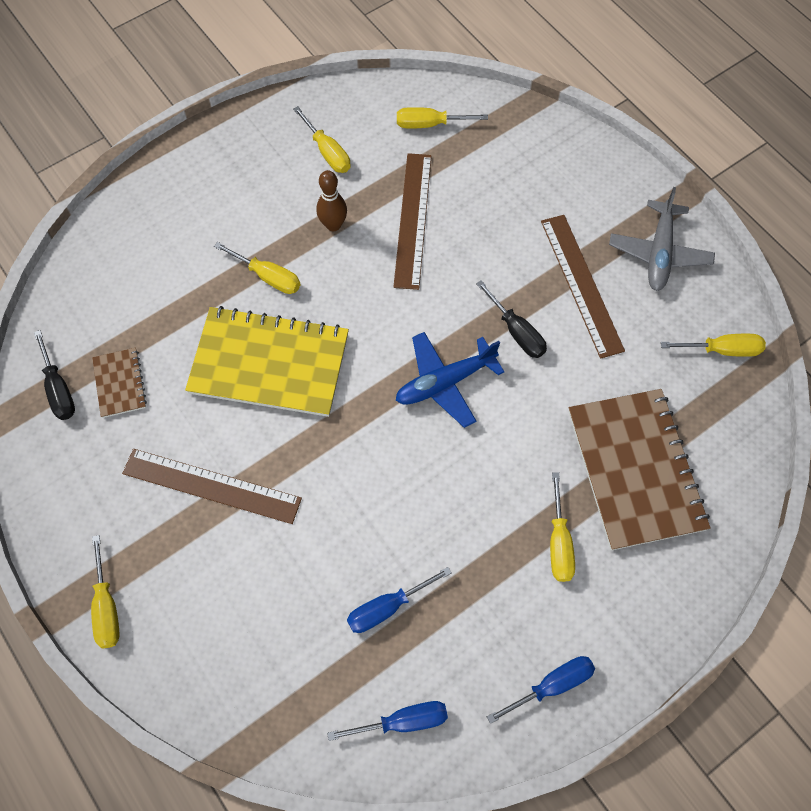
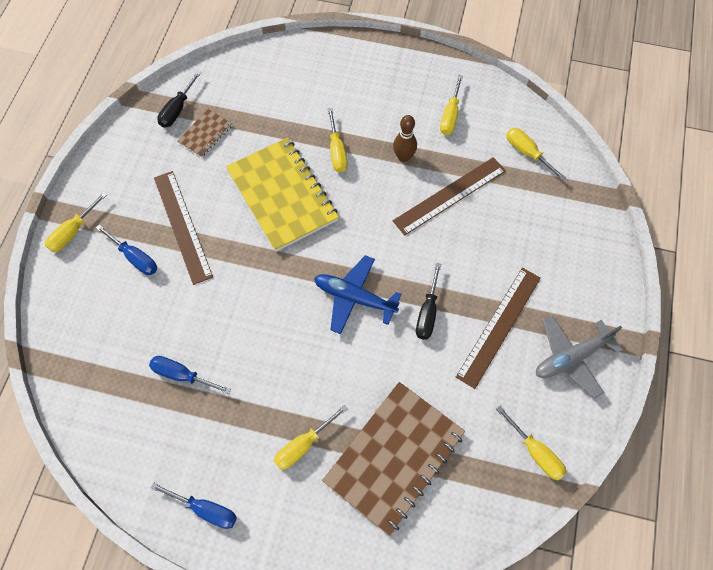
camera: 50 degrees right, 0 degrees up
blue screwdriver [327,701,448,741] -> blue screwdriver moved to [96,225,157,275]

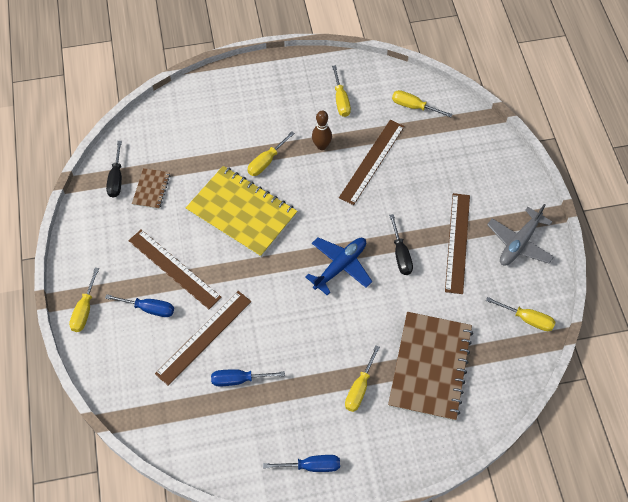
camera: 25 degrees left, 5 degrees down
blue plane [314,255,401,334] -> blue plane turned 135 degrees clockwise [305,237,372,295]
yellow screwdriver [328,108,348,172] -> yellow screwdriver turned 75 degrees clockwise [247,131,295,176]
none -> brown ruler [155,291,252,386]

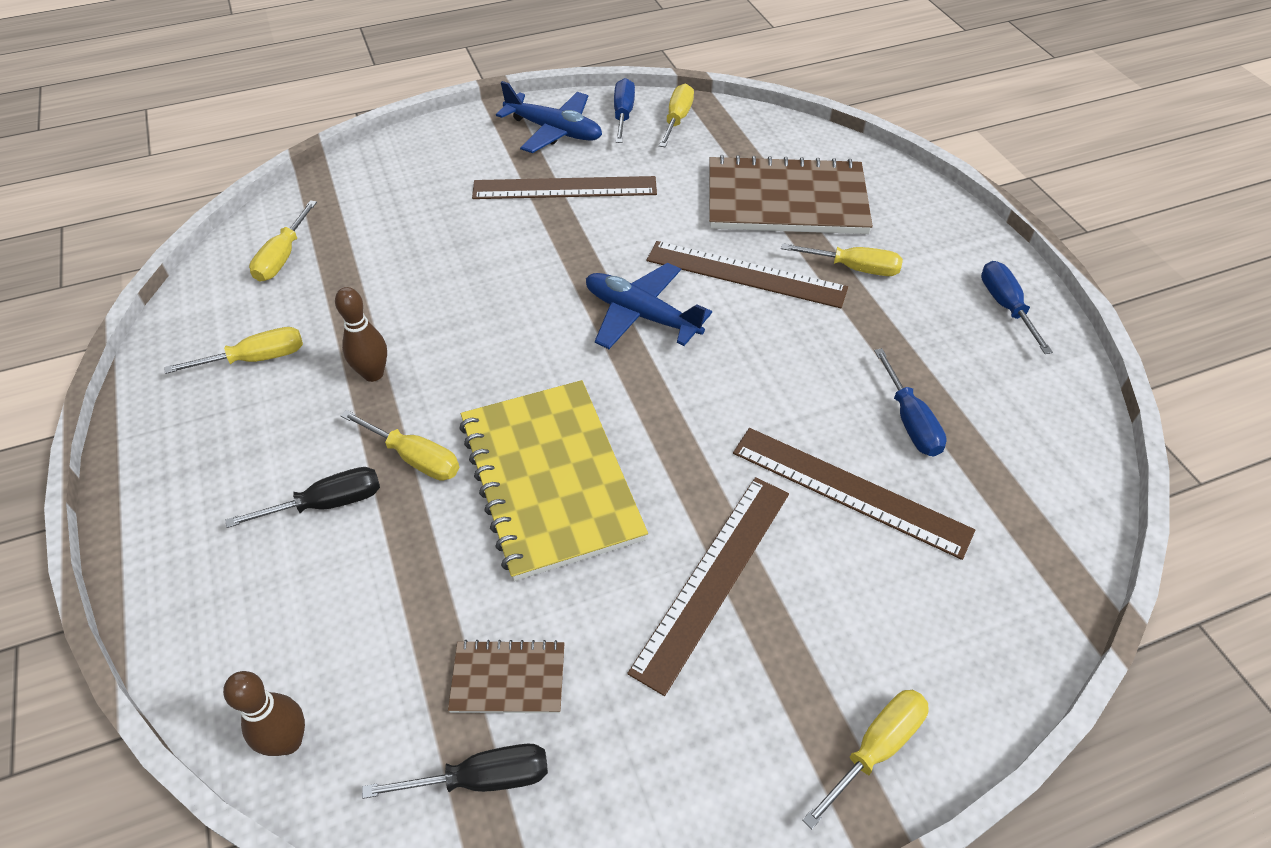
camera: 100 degrees left, 10 degrees down
yellow screwdriver [69,268,99,332] -> yellow screwdriver turned 45 degrees counterclockwise [803,690,929,829]
blue screwdriver [105,294,174,317] -> blue screwdriver moved to [614,78,635,143]
yellow notebook [186,166,297,258] -> yellow notebook turned 45 degrees counterclockwise [459,380,648,581]
brown ruler [339,120,405,205] -> brown ruler moved to [647,241,848,308]
black screwdriver [389,214,413,275] -> black screwdriver moved to [225,467,380,528]
grey plane [487,204,554,266] -> blue plane [496,81,602,153]
none -> brown bowling pin [223,671,305,756]

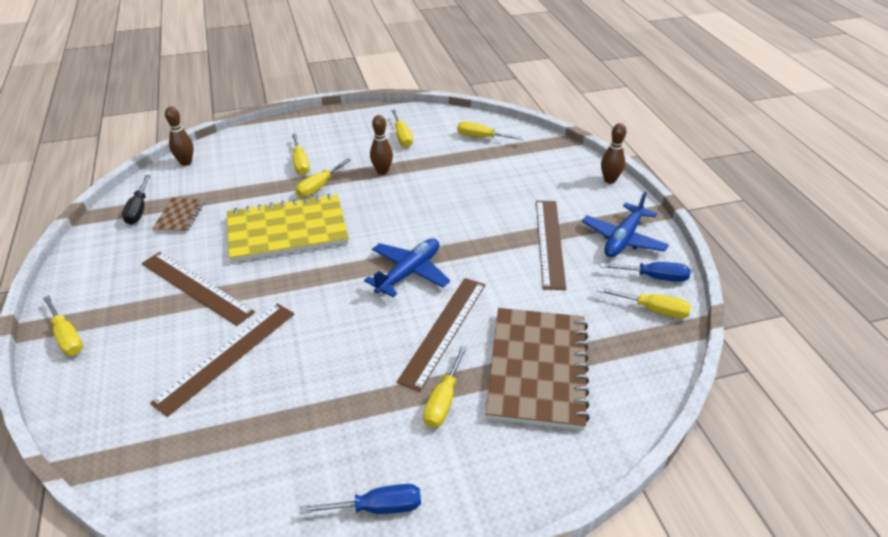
camera: 95 degrees right, 10 degrees down
black screwdriver [225,467,380,528] -> yellow screwdriver [292,134,310,175]
blue screwdriver [874,348,947,456] -> none
none -> brown bowling pin [601,123,626,184]

